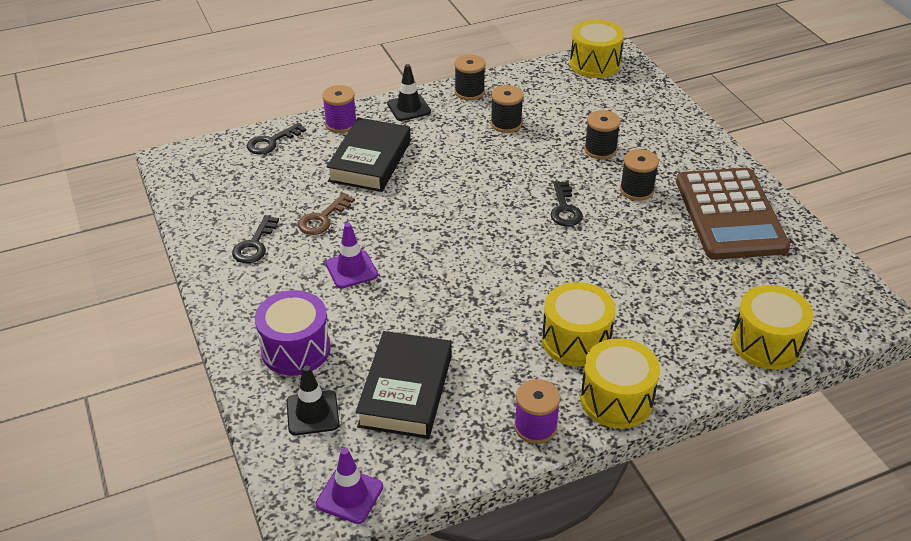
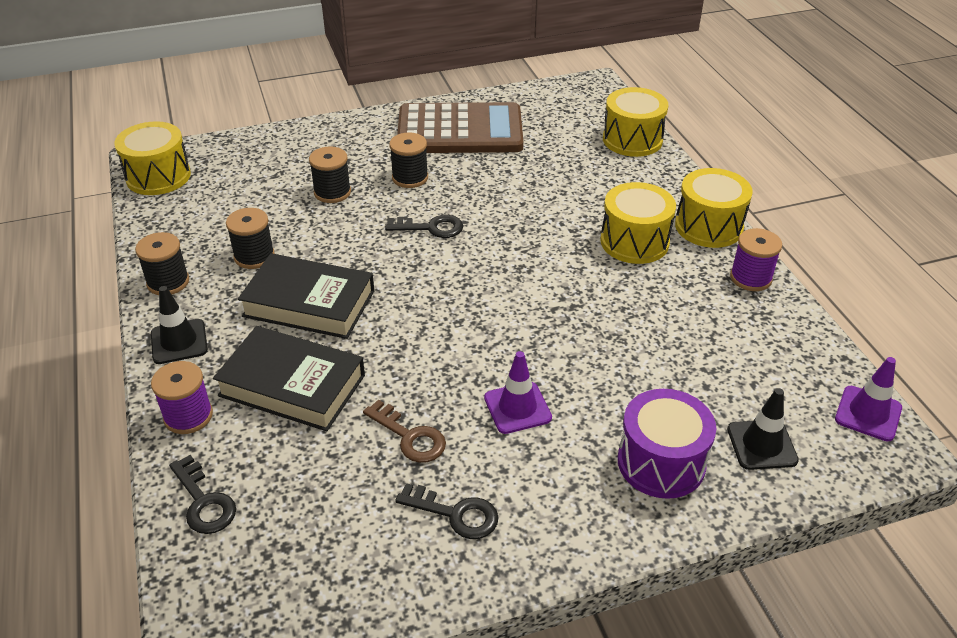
camera: 85 degrees left, 0 degrees up
black book [356,331,452,439] -> black book moved to [238,253,374,339]

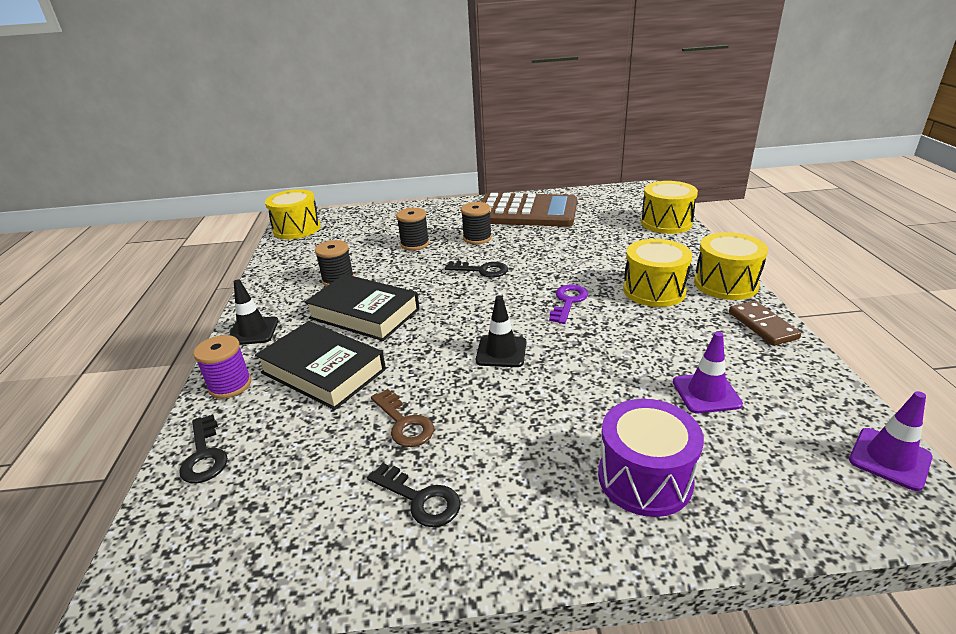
camera: 15 degrees right, 10 degrees down
black spool [135,232,189,295] -> none
purple traffic cone [484,351,552,434] -> purple traffic cone moved to [673,332,743,413]
black traffic cone [727,388,799,470] -> black traffic cone moved to [476,295,526,367]
purple spool [730,228,782,291] -> brown domino [729,301,801,346]
none -> purple key [549,284,588,324]

